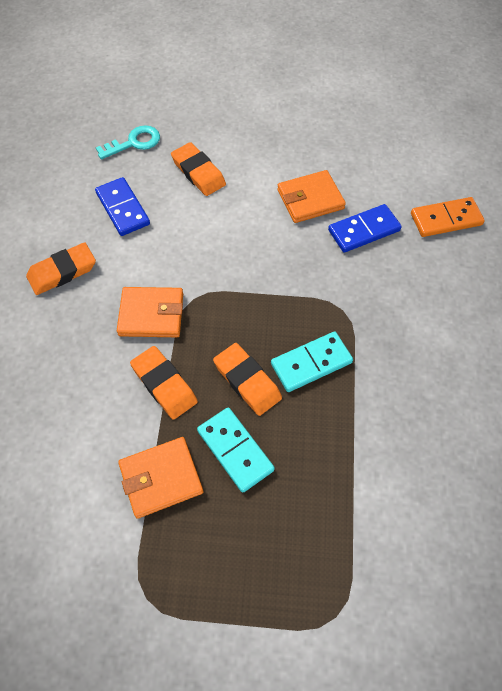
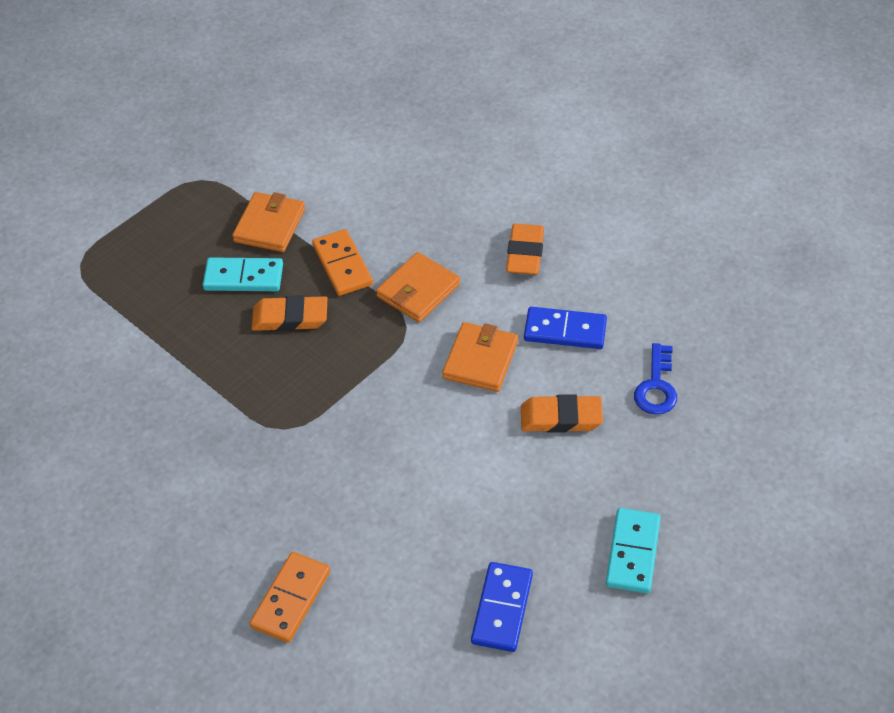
camera: 130 degrees right, 10 degrees down
turquoise key [96,125,160,160] -> blue key [634,343,677,415]
orange eraser [130,346,198,420] -> orange domino [312,229,373,296]
turquoise domino [271,332,353,392] -> turquoise domino moved to [606,508,661,593]
orange wallet [277,170,346,223] -> orange wallet moved to [442,322,518,392]
blue domino [328,204,402,253] -> blue domino moved to [471,562,533,652]

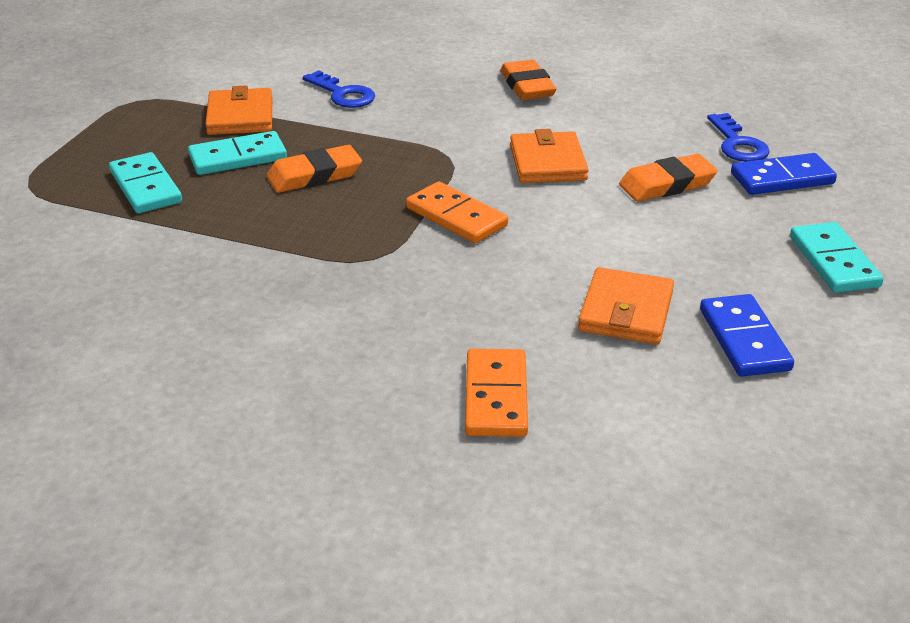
camera: 25 degrees left, 15 degrees down
orange domino [312,229,373,296] -> orange domino moved to [406,182,508,243]
orange wallet [376,252,460,322] -> orange wallet moved to [578,267,674,344]
blue domino [524,307,607,349] -> blue domino moved to [731,153,837,195]
none -> turquoise domino [109,152,182,213]
none -> blue key [303,70,375,108]

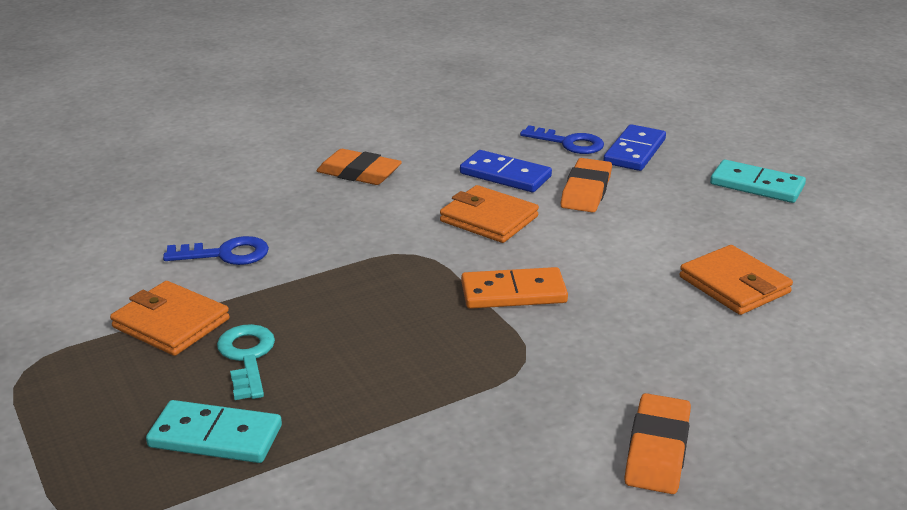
camera: 50 degrees left, 5 degrees down
turquoise domino [188,131,287,175] -> turquoise key [217,324,275,400]
orange eraser [266,145,362,193] -> orange eraser moved to [624,393,691,494]
orange domino [465,349,528,437] -> none
blue domino [700,294,794,377] -> blue domino moved to [460,150,552,192]

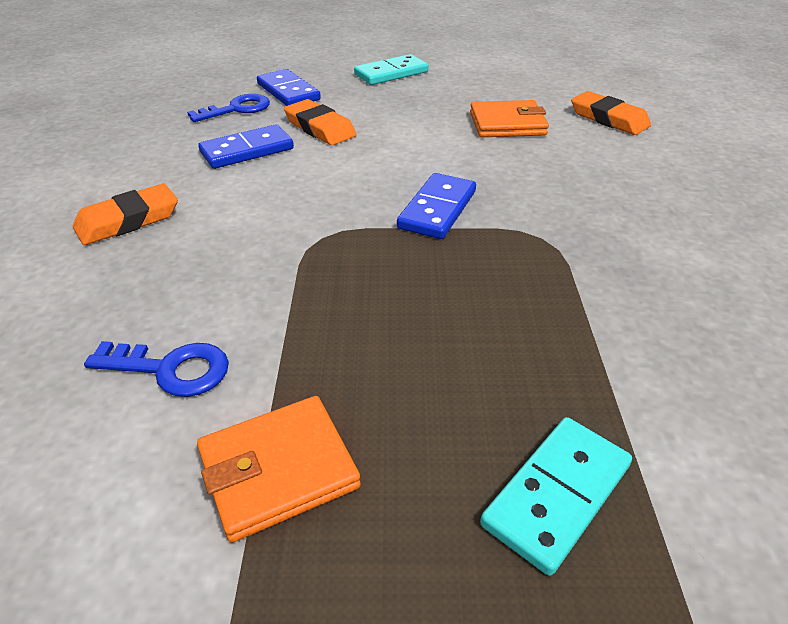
camera: 60 degrees left, 10 degrees up
blue key [163,236,269,265] -> blue key turned 75 degrees clockwise [84,341,229,397]
turquoise key [217,324,275,400] -> none
orange wallet [440,185,539,243] -> none
orange domino [461,267,568,309] -> blue domino [397,173,476,239]
orange eraser [624,393,691,494] -> orange eraser moved to [571,91,651,135]

